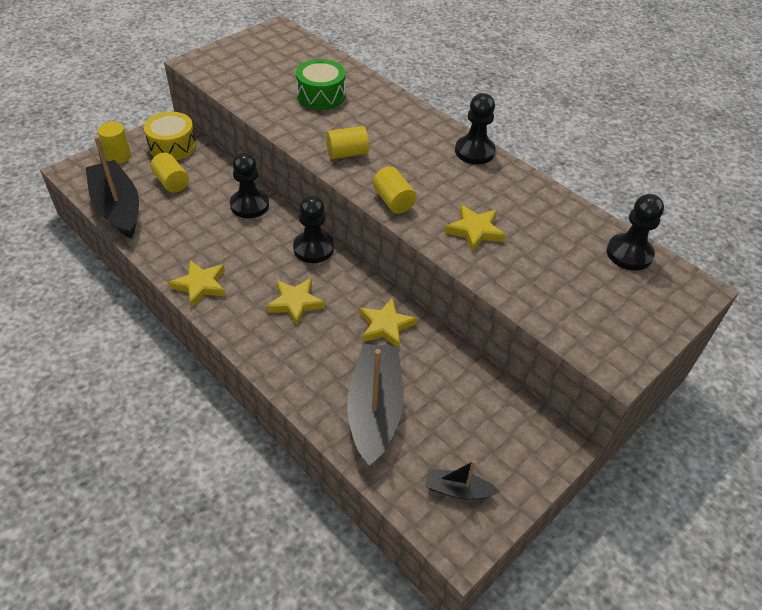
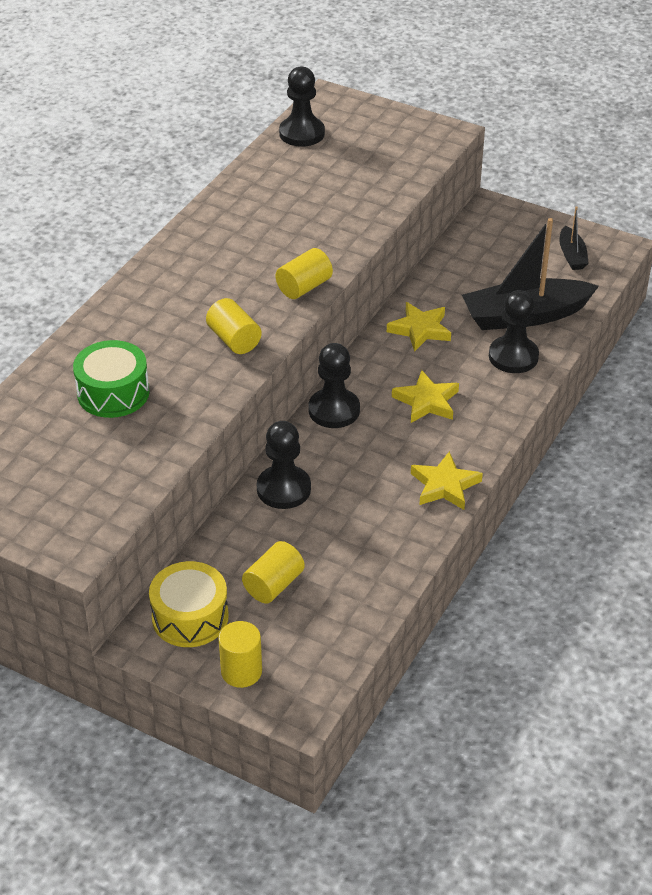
camera: 105 degrees left, 5 degrees down
black boat [86,136,139,239] -> none
yellow star [445,205,506,252] -> none
black pawn [455,93,496,164] -> black pawn moved to [489,290,539,373]

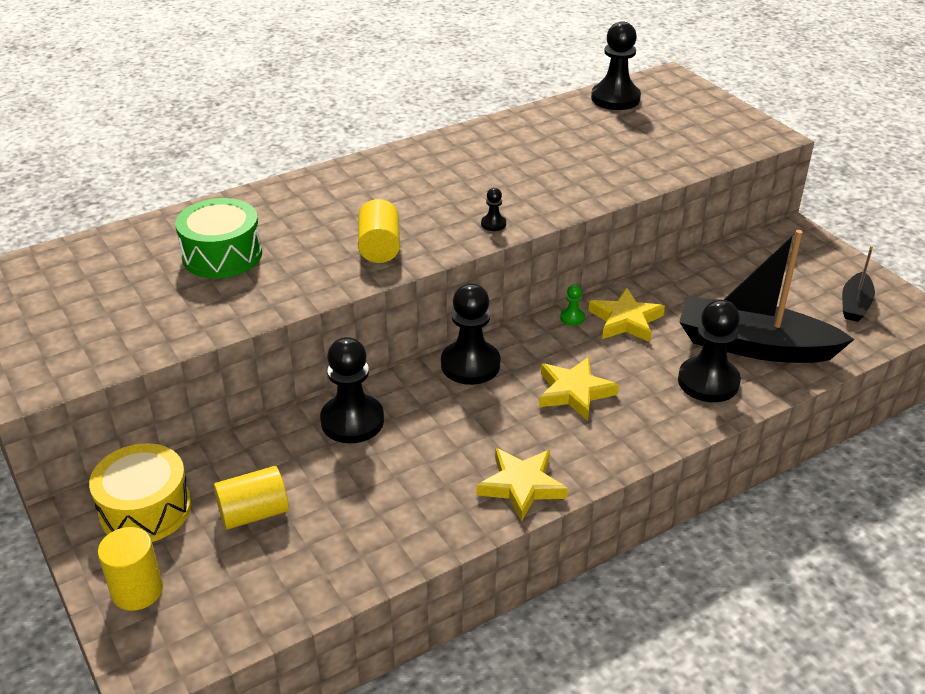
camera: 30 degrees right, 5 degrees down
yellow cylinder [276,248,333,299] -> black pawn [481,188,506,231]
none -> green pawn [560,284,585,326]

